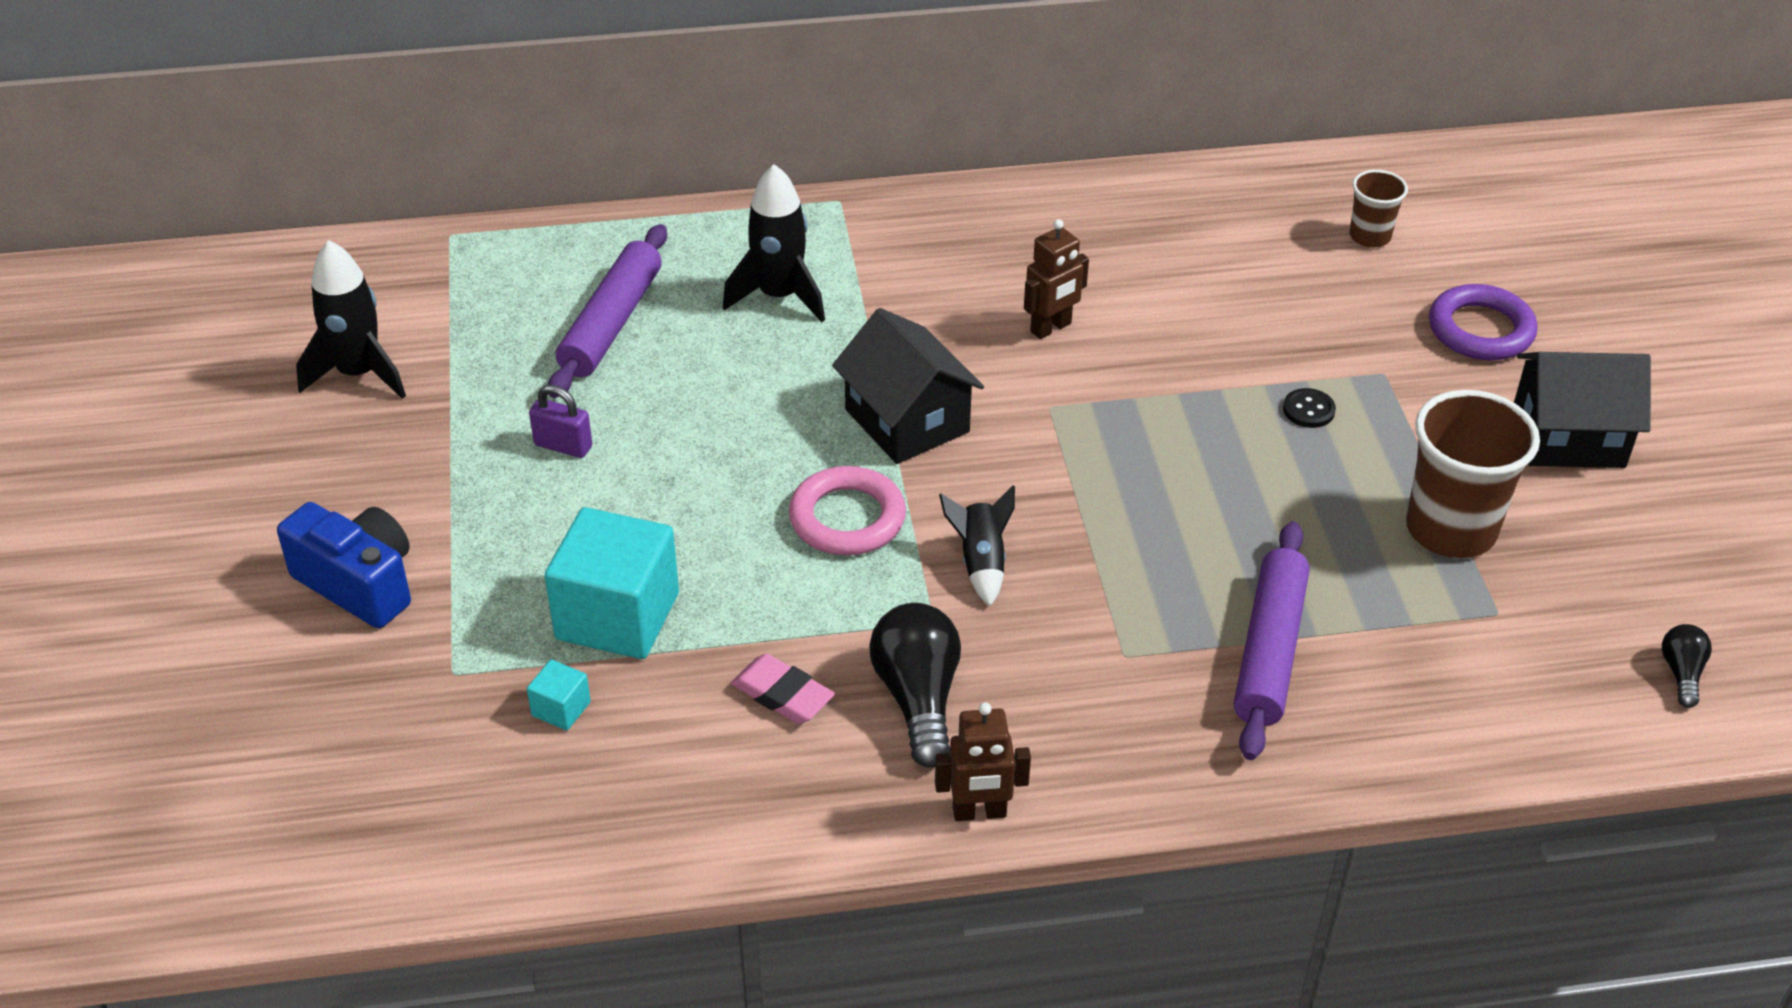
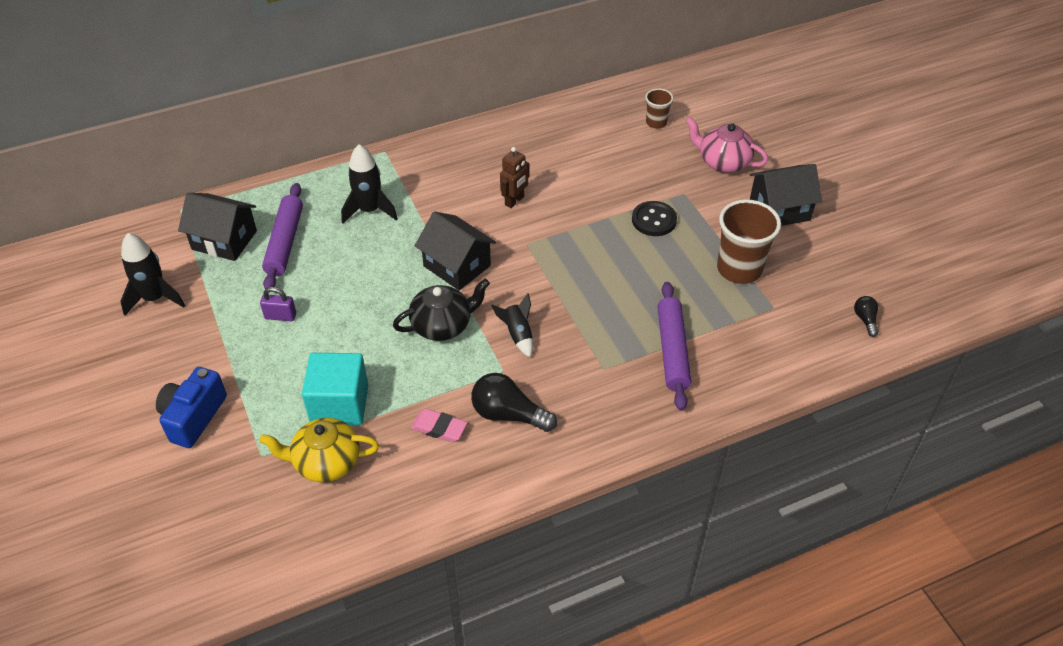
camera: 15 degrees left, 5 degrees up
blue camera [277,502,411,628] -> blue camera turned 90 degrees counterclockwise [156,367,227,448]
turquoise cube [527,660,591,730] -> yellow teapot [259,418,379,482]
pink ring [789,466,906,555] -> black teapot [393,279,490,341]
black light bulb [869,603,961,768] -> black light bulb turned 45 degrees counterclockwise [471,373,557,432]
brown robot [935,702,1031,821] -> none
black button [1283,388,1336,428] -> black button [632,201,677,236], size x1.71
purple ring [1429,284,1538,360] -> pink teapot [686,117,768,173]
none -> black house [178,193,257,261]

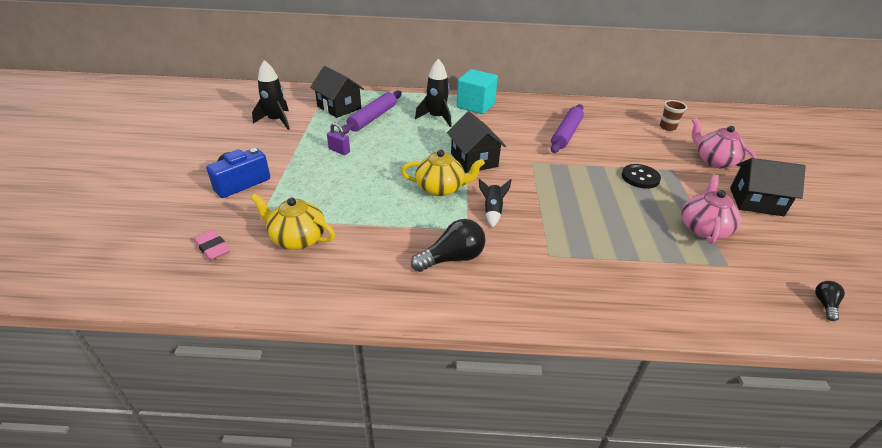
camera: 25 degrees right, 10 degrees down
turquoise cube [302,353,368,426] -> turquoise cube moved to [456,69,498,114]
black teapot [393,279,490,341] -> yellow teapot [401,150,485,196]
pink eraser [411,409,467,442] -> pink eraser moved to [194,230,230,261]
black light bulb [471,373,557,432] -> black light bulb turned 105 degrees clockwise [411,219,486,272]
brown robot [500,147,529,208] -> none
purple rolling pin [658,282,691,411] -> purple rolling pin moved to [551,104,584,153]
brown cup [717,199,781,284] -> pink teapot [681,175,741,244]

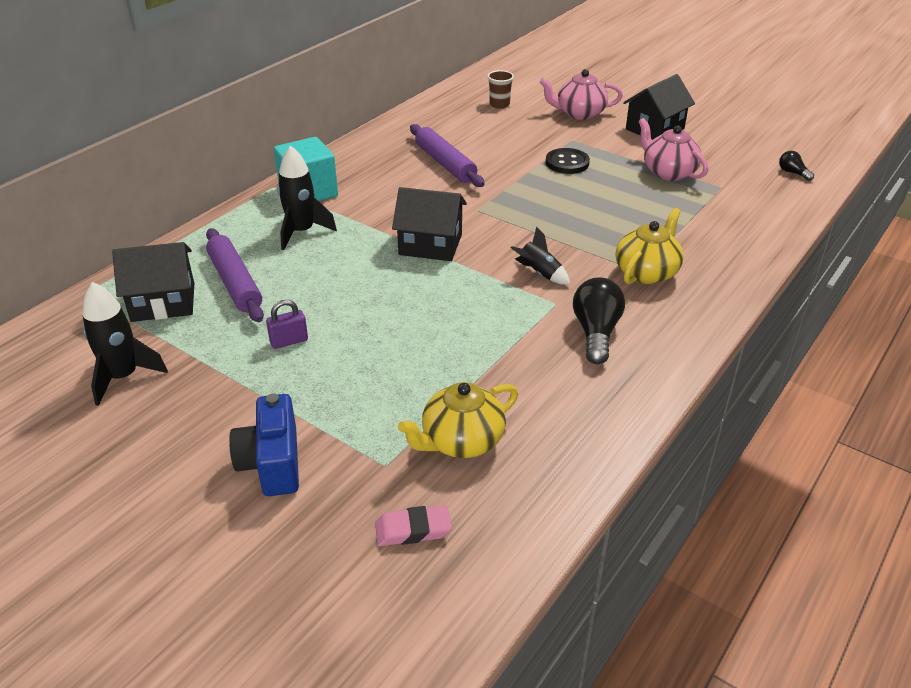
camera: 55 degrees left, 0 degrees up
yellow teapot [401,150,485,196] -> yellow teapot moved to [616,208,684,284]

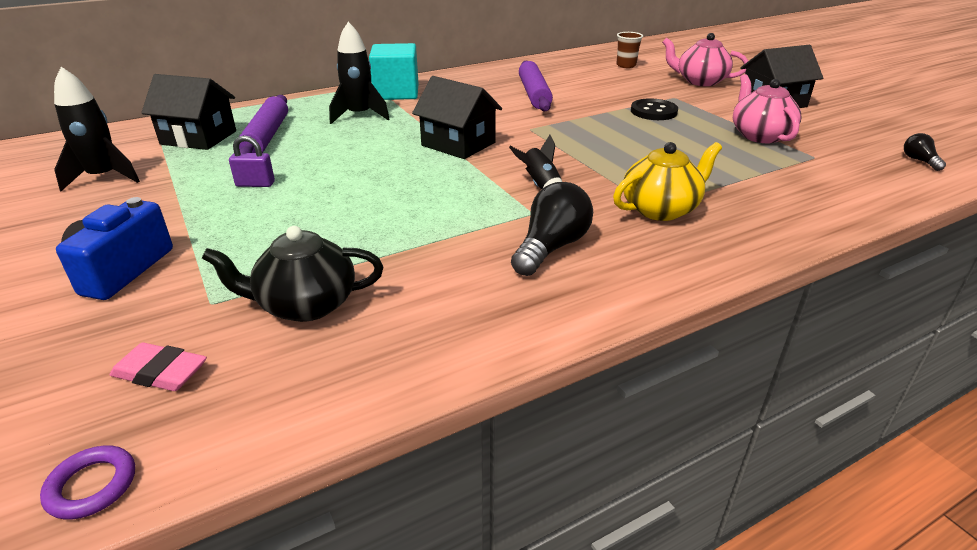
camera: 25 degrees right, 5 degrees down
yellow teapot [398,382,518,458] -> black teapot [202,226,383,322]
none -> purple ring [40,445,135,519]

